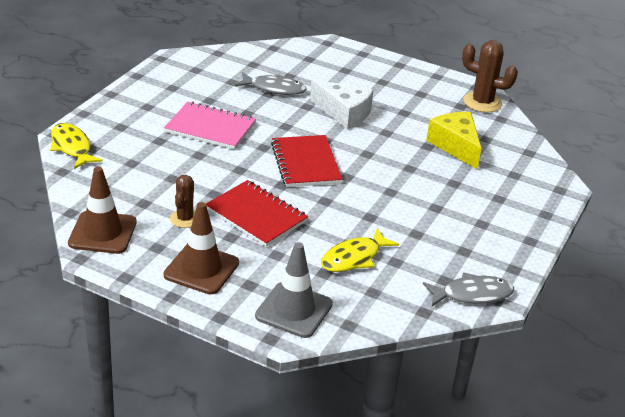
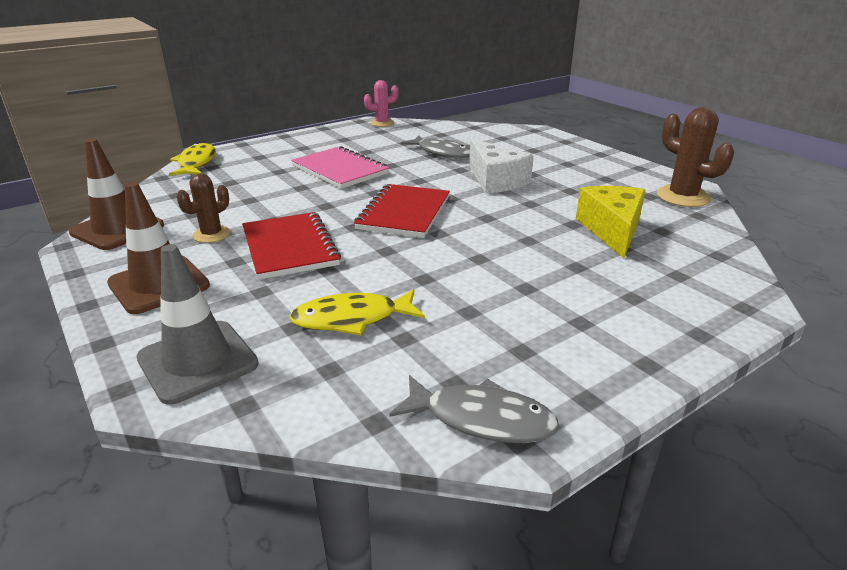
camera: 30 degrees right, 5 degrees down
none -> pink cactus [364,80,398,127]

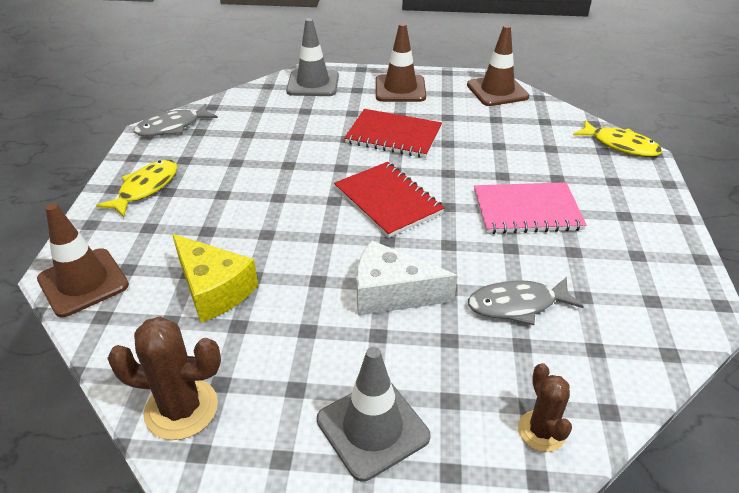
camera: 130 degrees right, 10 degrees up
brown cactus [177,173,230,243] -> brown cactus moved to [518,363,572,452]
yellow fish [289,289,425,335] -> yellow fish moved to [96,159,177,217]
pink cactus [364,80,398,127] -> none
none -> brown traffic cone [37,203,129,317]
none -> grey traffic cone [317,347,431,481]

